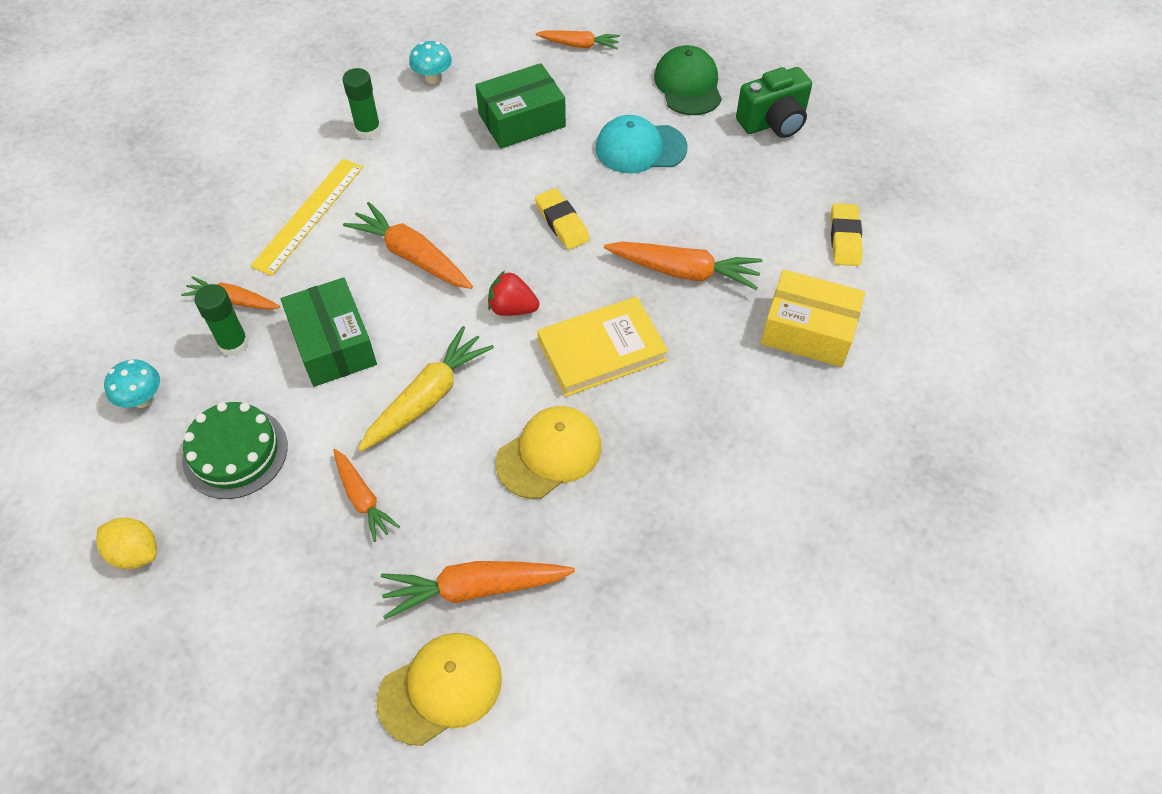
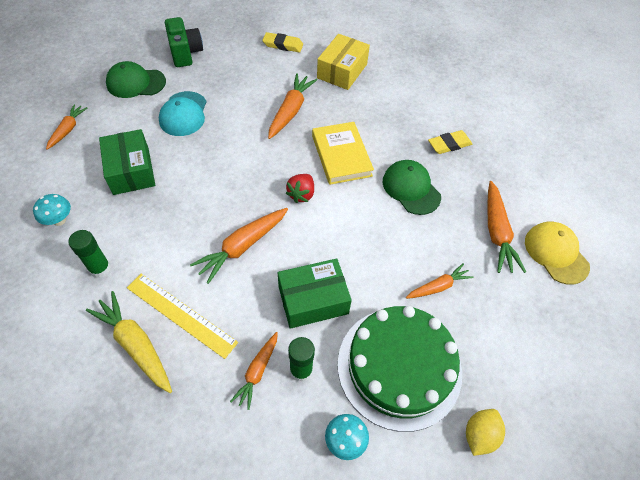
camera: 85 degrees left, 0 degrees up
green cake [182,402,288,499] -> green cake [338,306,462,432], size x1.66
yellow carrot [358,326,494,451] -> yellow carrot moved to [86,291,172,393]
yellow cap [496,406,602,499] -> green cap [383,160,441,215]
yellow eraser [535,188,590,250] -> yellow eraser moved to [428,130,472,154]

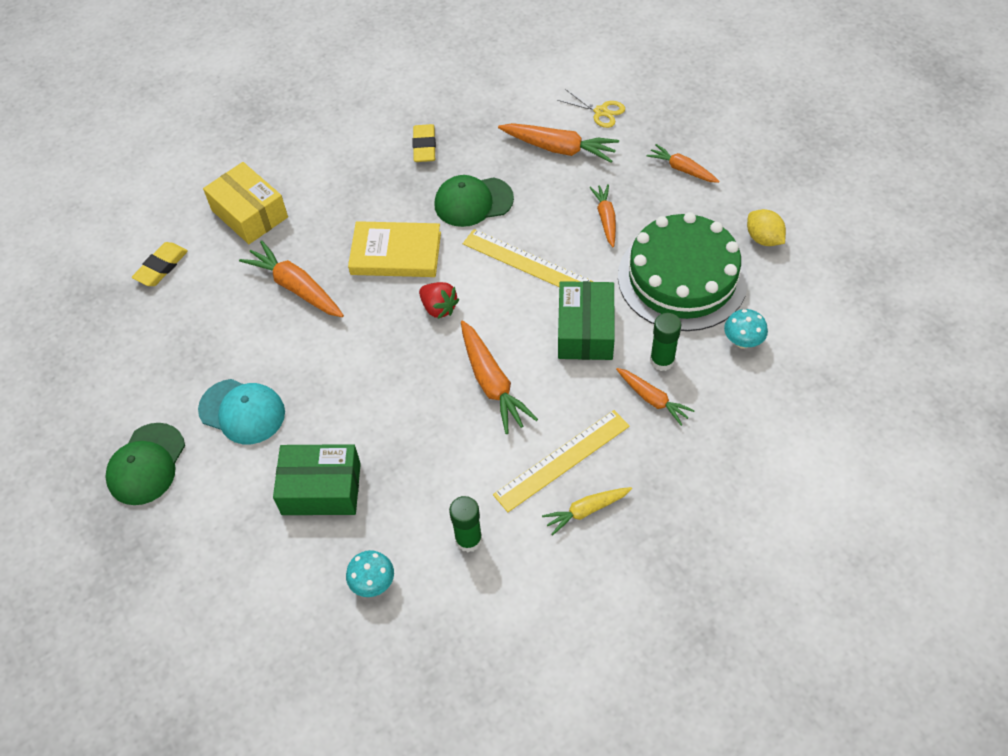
camera: 65 degrees left, 0 degrees up
orange carrot [46,104,88,150] -> orange carrot moved to [646,144,720,183]
yellow carrot [86,291,172,393] -> yellow carrot [542,487,632,535], size x0.63
green camera [165,17,203,67] -> none
yellow cap [525,222,590,285] -> yellow scissors [557,89,625,128]
none -> yellow ruler [463,229,593,287]

